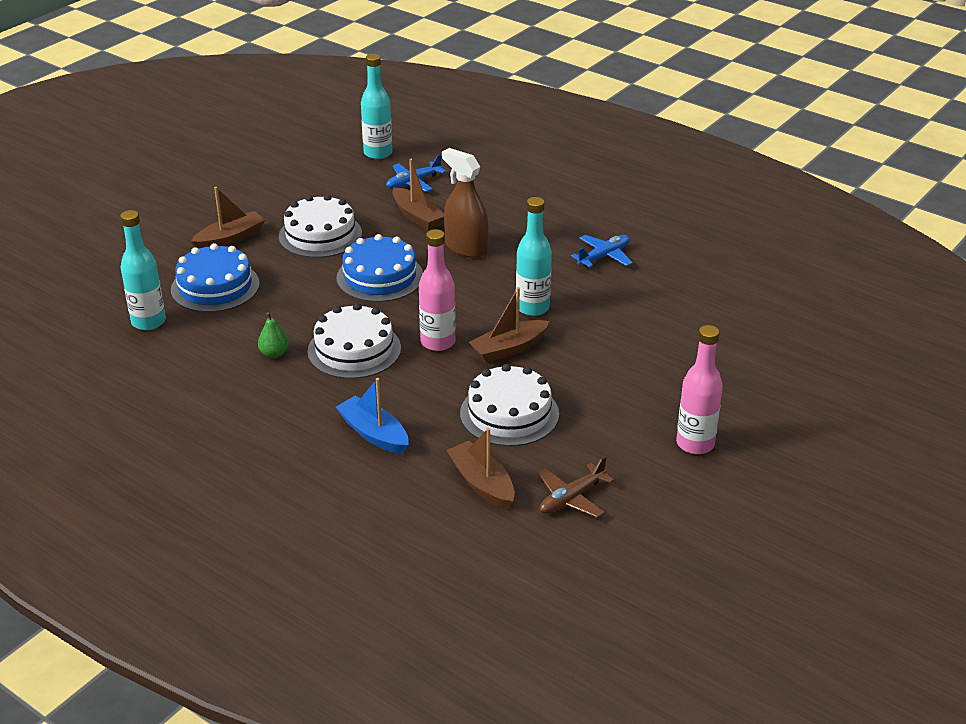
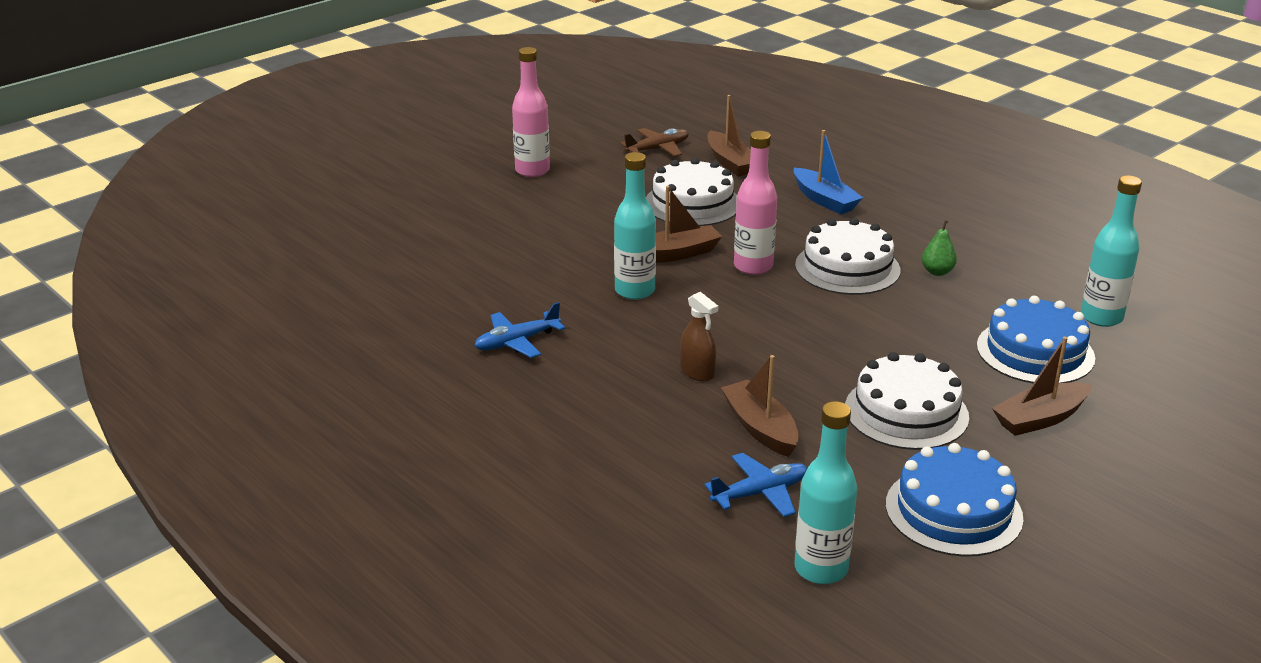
camera: 170 degrees left, 5 degrees down
blue cake [336,234,423,302] -> blue cake moved to [886,443,1024,557]
brown spray bottle [442,148,488,258] -> brown spray bottle [680,292,718,382], size x0.61

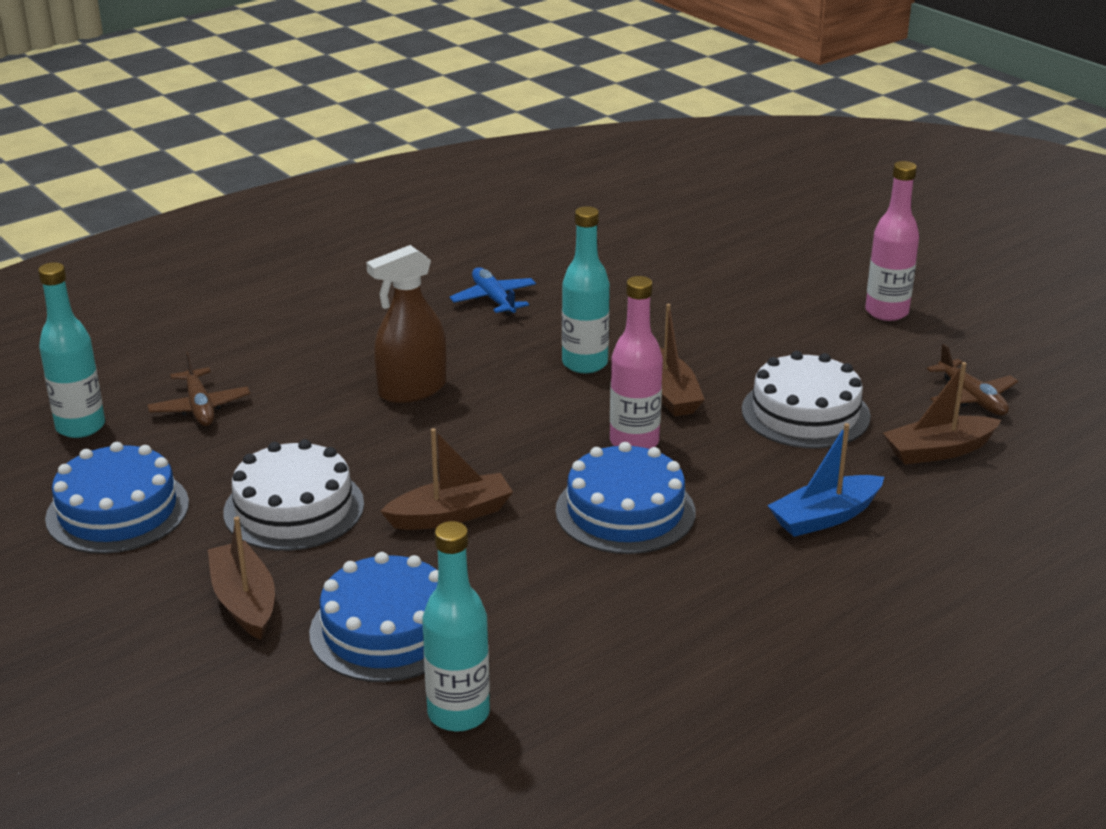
camera: 95 degrees right, 0 degrees up
brown spray bottle [680,292,718,382] -> brown spray bottle [366,245,447,403], size x1.64
blue plane [704,453,808,517] -> brown plane [147,351,250,426]
brown boat [721,355,799,457] -> brown boat moved to [380,428,513,530]
white cake [795,218,901,295] -> blue cake [556,442,695,554]
green pear [922,220,957,276] -> none

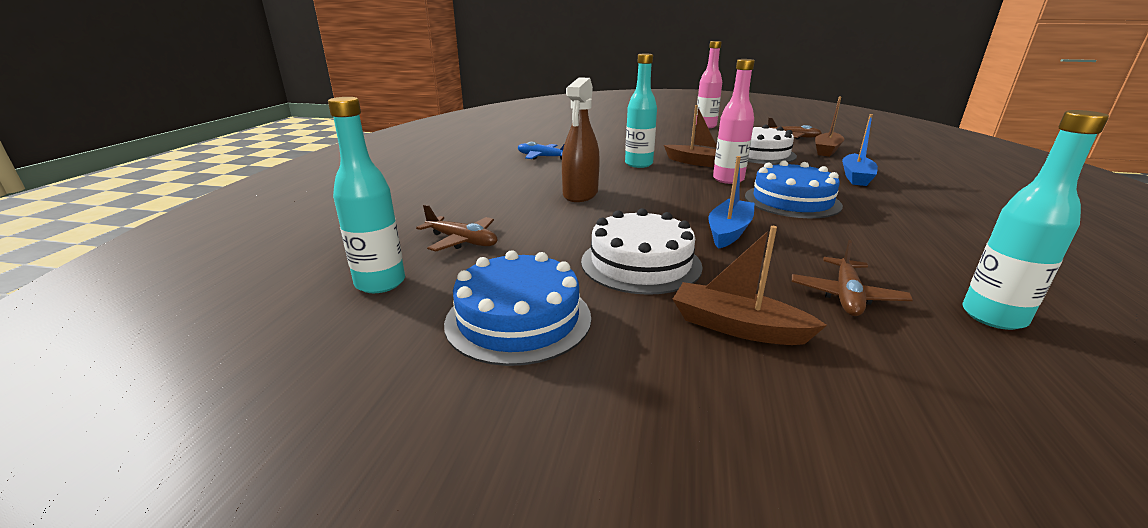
camera: 40 degrees left, 5 degrees down
blue cake [309,552,438,682] -> brown plane [792,240,913,316]
brown boat [380,428,513,530] -> blue boat [709,156,754,249]

